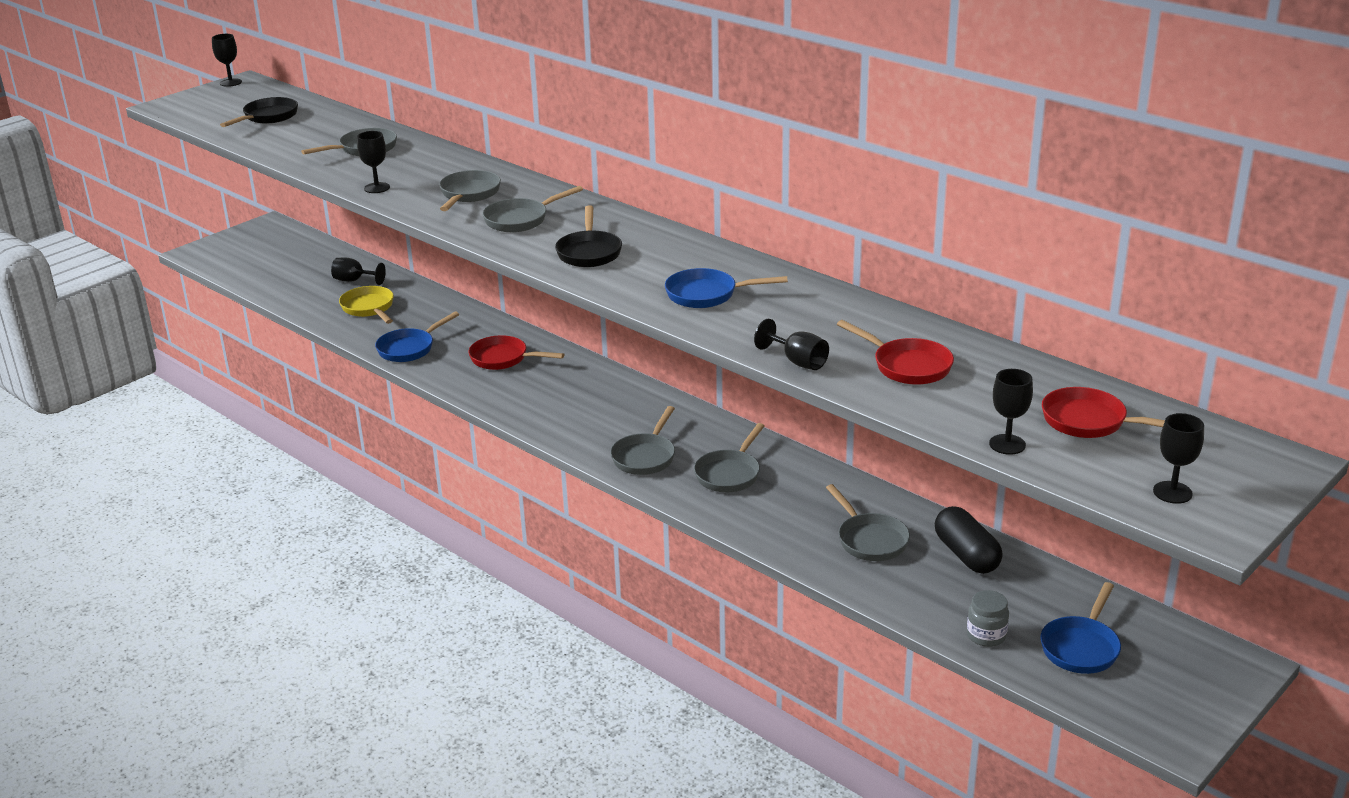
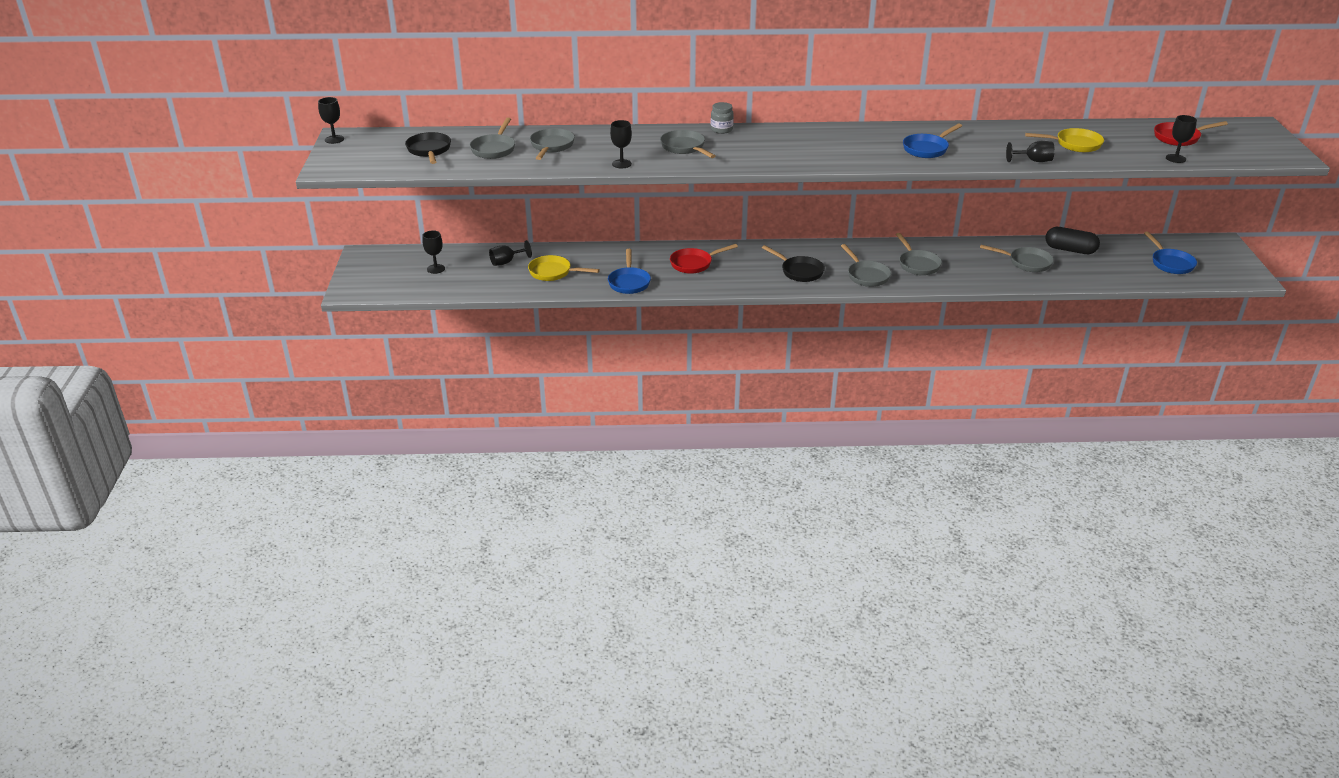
camera: 45 degrees left, 5 degrees up
grey pan [482,186,583,232] -> grey pan moved to [470,118,515,159]
black pan [555,205,622,267] -> black pan moved to [762,245,825,282]
red pan [837,320,954,385] -> yellow pan [1025,128,1104,152]
grey jar [967,590,1009,647] -> grey jar moved to [711,102,734,134]
black goblet [1153,413,1204,504] -> black goblet moved to [422,230,445,274]

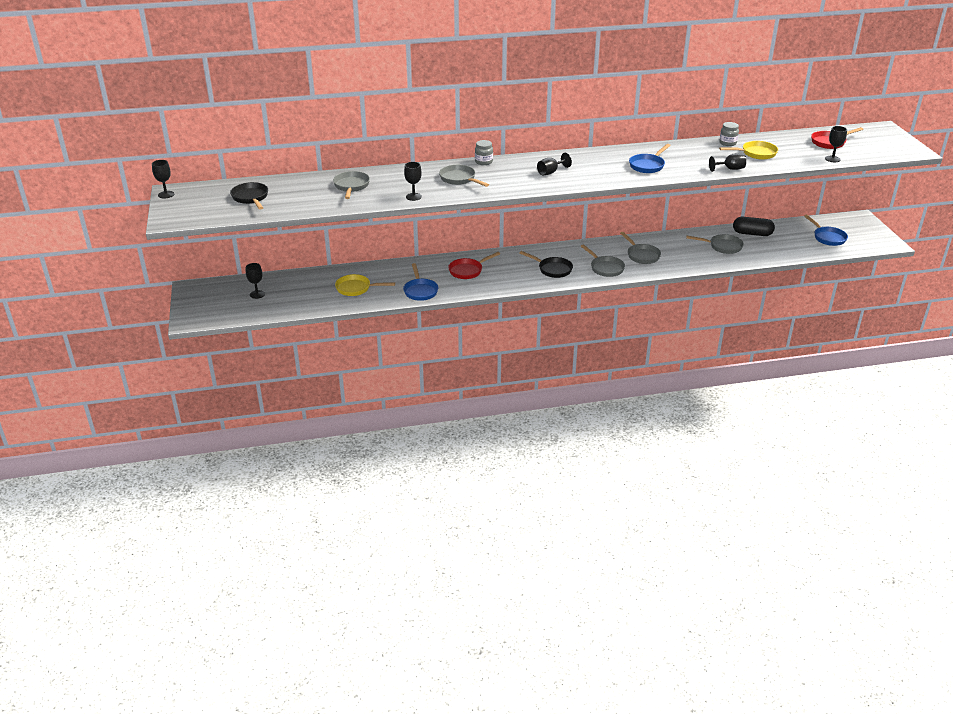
camera: 10 degrees left, 0 degrees up
grey pan [470,118,515,159] -> none
black goblet [489,240,532,266] -> black goblet moved to [537,153,572,176]
none -> grey jar [719,122,739,146]

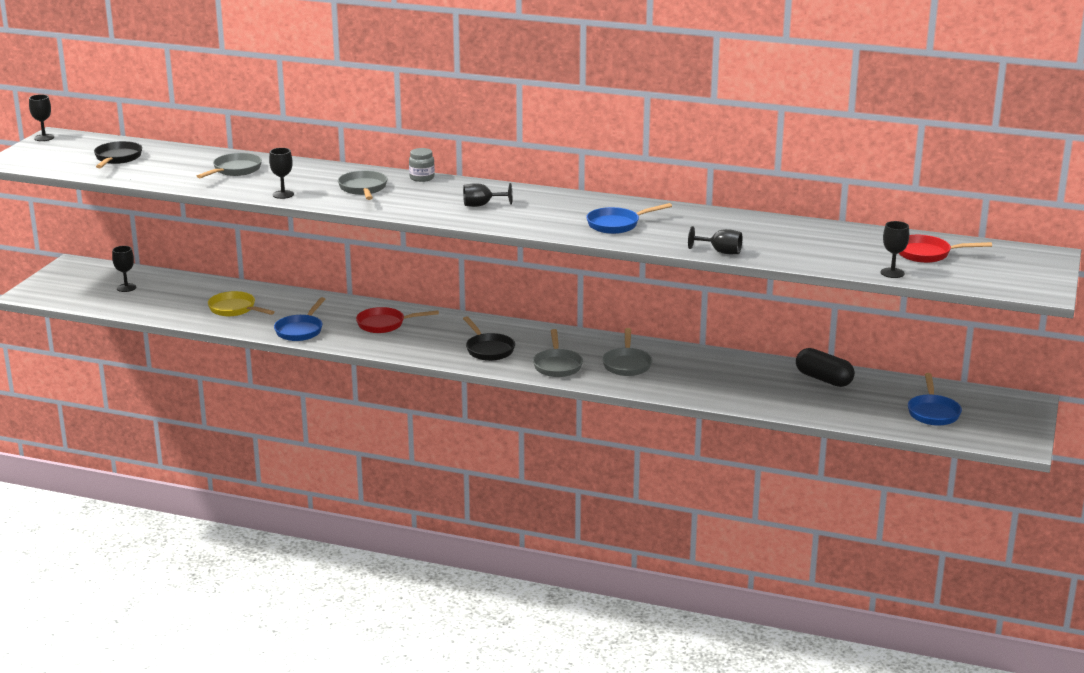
camera: 30 degrees right, 10 degrees down
grey pan [686,234,744,254] -> none
grey jar [719,122,739,146] -> none
yellow pan [719,141,778,160] -> none

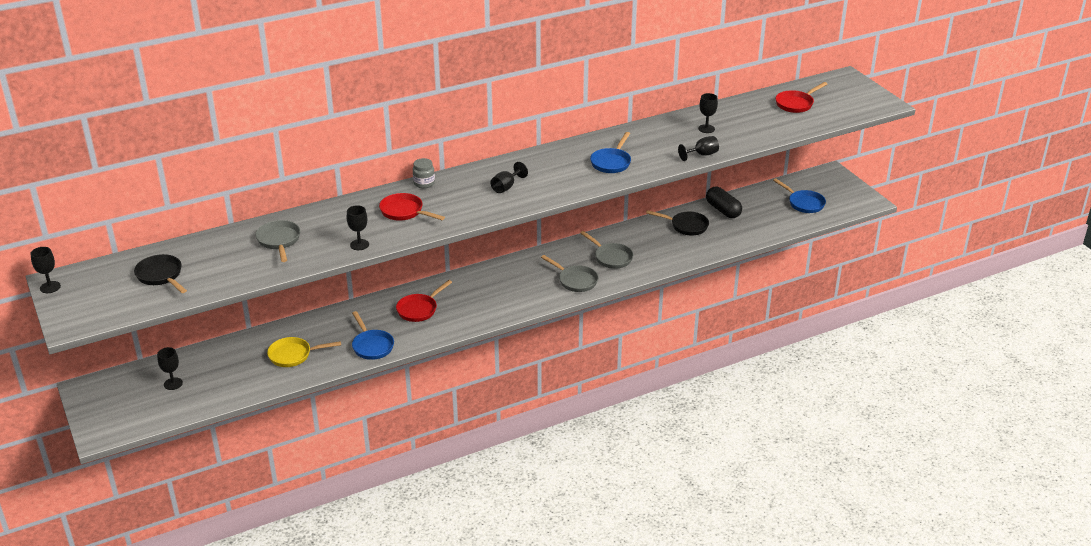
camera: 45 degrees left, 10 degrees up
grey pan [338,171,387,200] -> red pan [379,193,445,221]
black pan [463,316,515,361] -> black pan moved to [646,210,709,235]
black capsule [796,348,855,387] -> black capsule turned 60 degrees clockwise [706,187,742,218]
black goblet [881,221,909,278] -> black goblet moved to [698,93,718,133]

